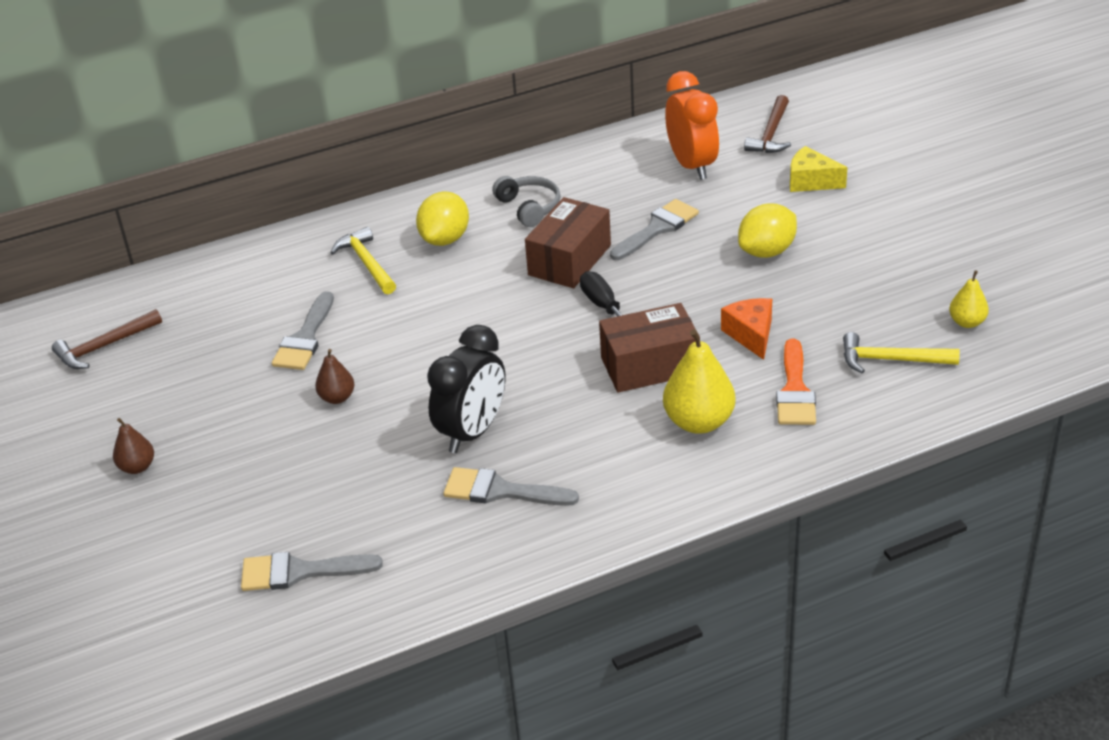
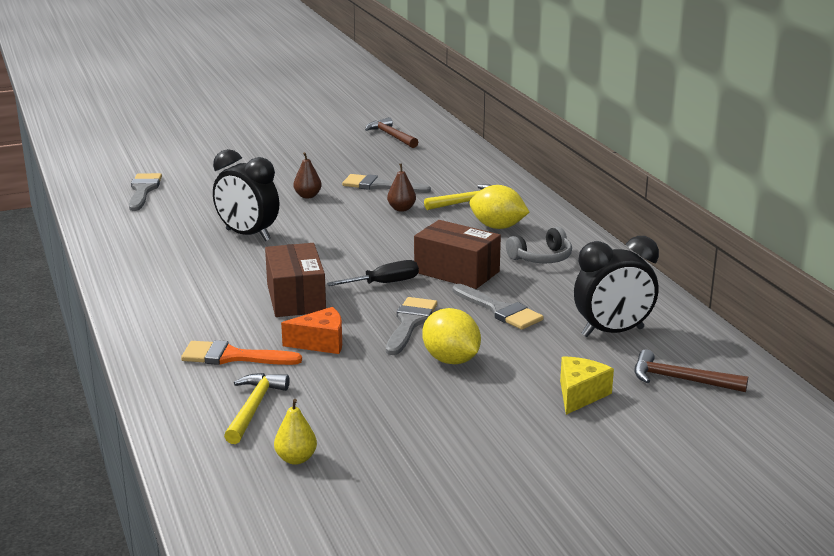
camera: 90 degrees right, 15 degrees down
brown pear [113,418,154,474] -> brown pear moved to [387,164,416,212]
grey brush [443,467,579,506] -> grey brush moved to [386,297,437,355]
yellow pear [663,329,735,434] -> none
orange clock [665,71,719,180] -> black clock [574,236,659,337]

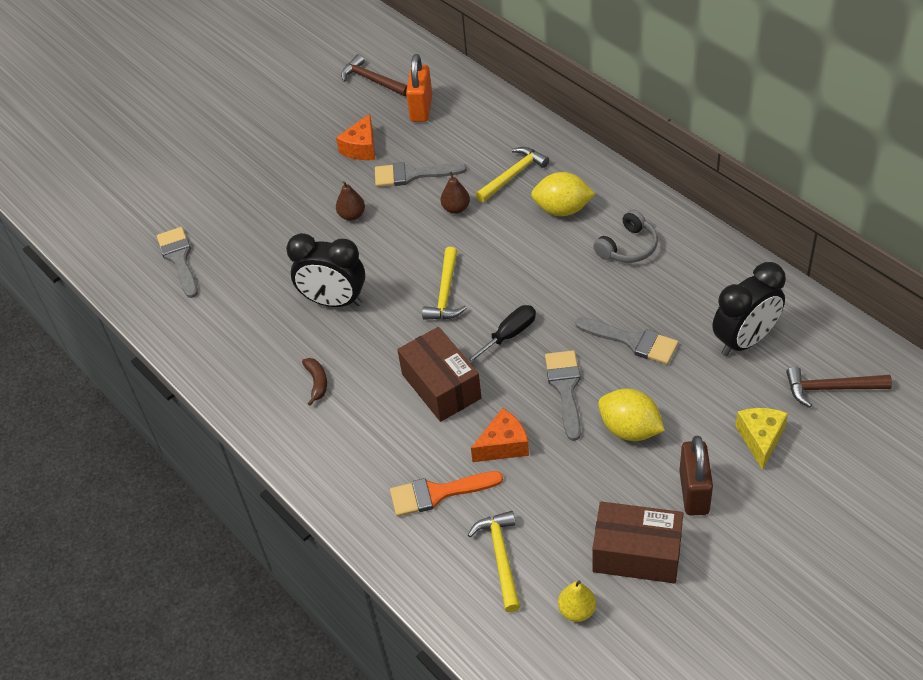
camera: 15 degrees left, 25 degrees up
brown box [414,220,501,289] -> brown box moved to [593,502,683,584]
none -> brown banana [302,358,327,406]
none -> orange cheese [336,114,375,160]
none -> orange padlock [406,54,432,122]
none -> yellow hammer [422,247,467,320]
none -> brown padlock [679,436,713,516]

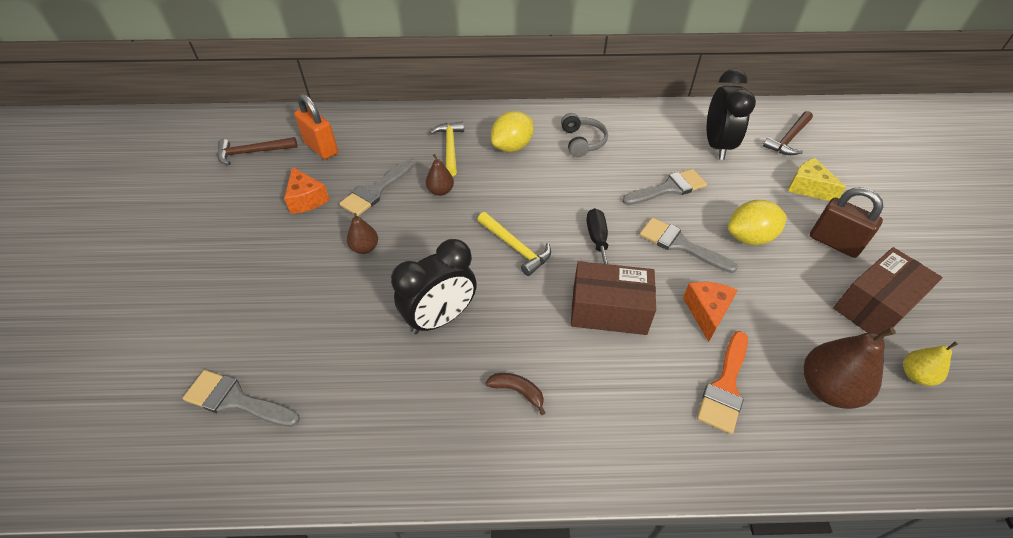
camera: 55 degrees left, 0 degrees up
yellow hammer [468,511,520,612] -> brown pear [803,327,896,409]

